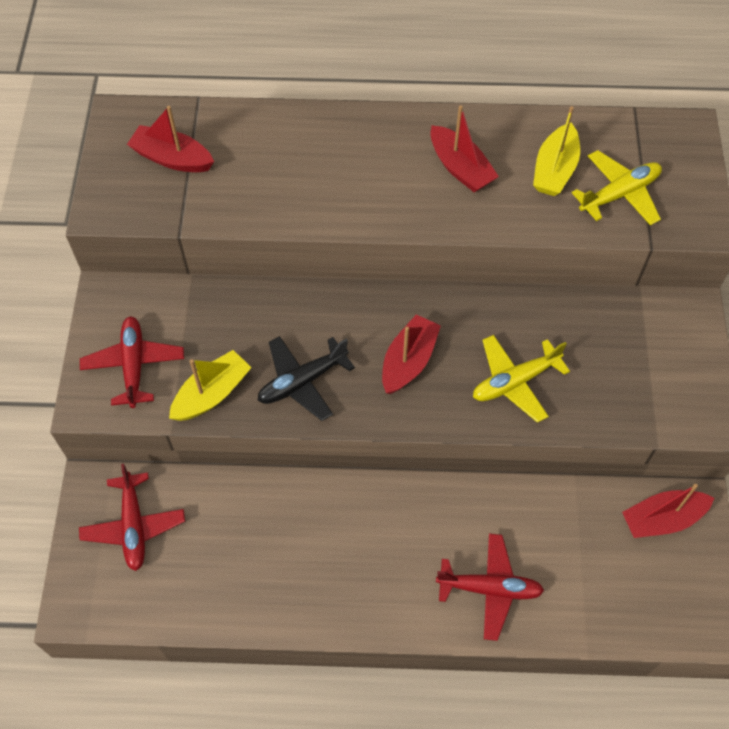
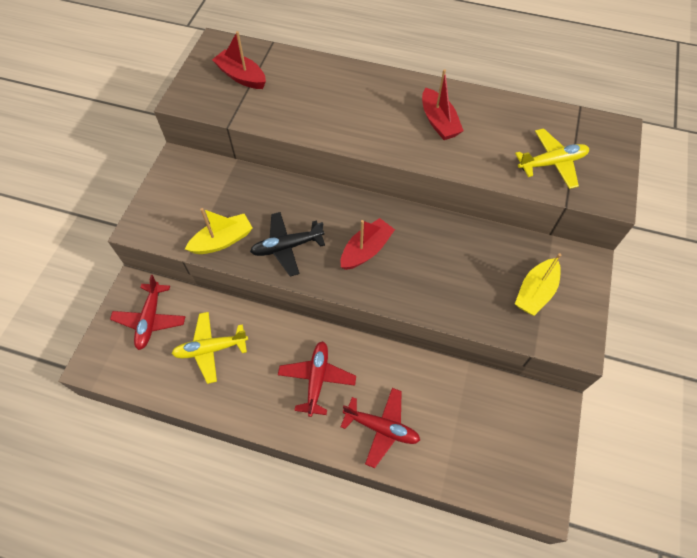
camera: 15 degrees right, 0 degrees up
red plane [80,316,184,408] -> red plane moved to [278,341,356,417]
yellow plane [473,335,570,423] -> yellow plane moved to [171,312,248,384]
yellow boat [533,106,580,196] -> yellow boat moved to [515,253,561,316]
red boat [622,484,714,538] -> none

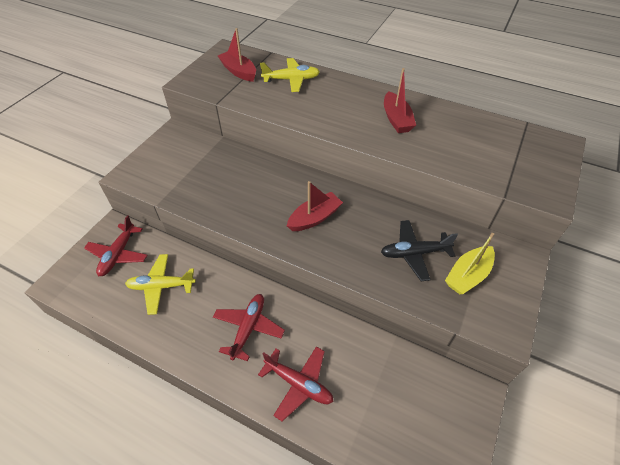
camera: 10 degrees right, 10 degrees down
yellow boat [185,208,253,254] -> none
black plane [250,212,325,277] -> black plane moved to [381,220,458,281]
yellow plane [515,128,589,189] -> yellow plane moved to [260,58,320,92]

